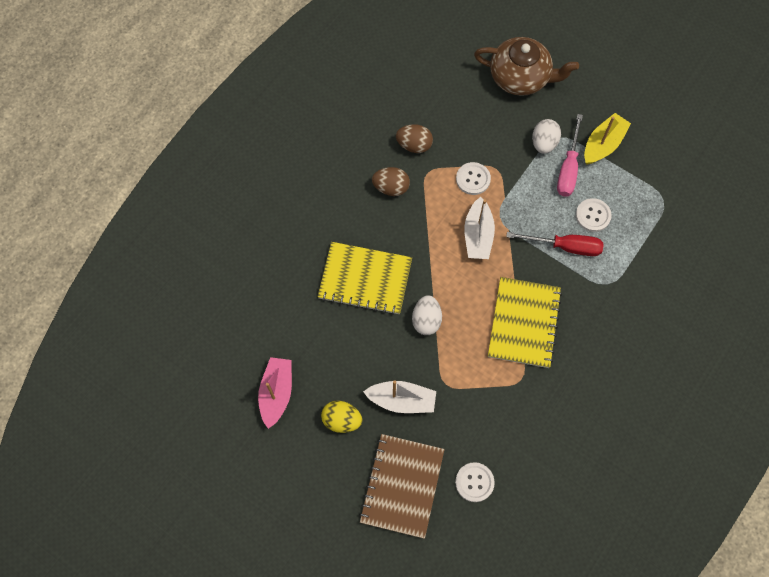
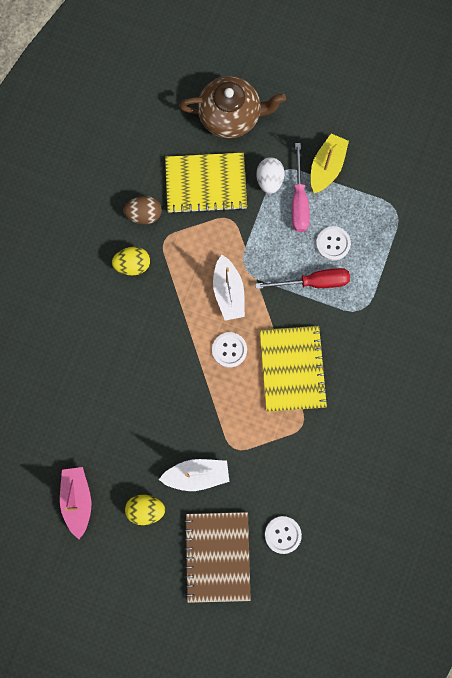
camera: 15 degrees left, 10 degrees up
yellow notebook [318,242,412,315] -> yellow notebook moved to [165,153,247,214]
brown egg [372,167,410,196] -> yellow egg [112,247,150,275]
white egg [412,295,442,335] -> none
white button [456,162,491,195] -> white button moved to [212,332,247,368]

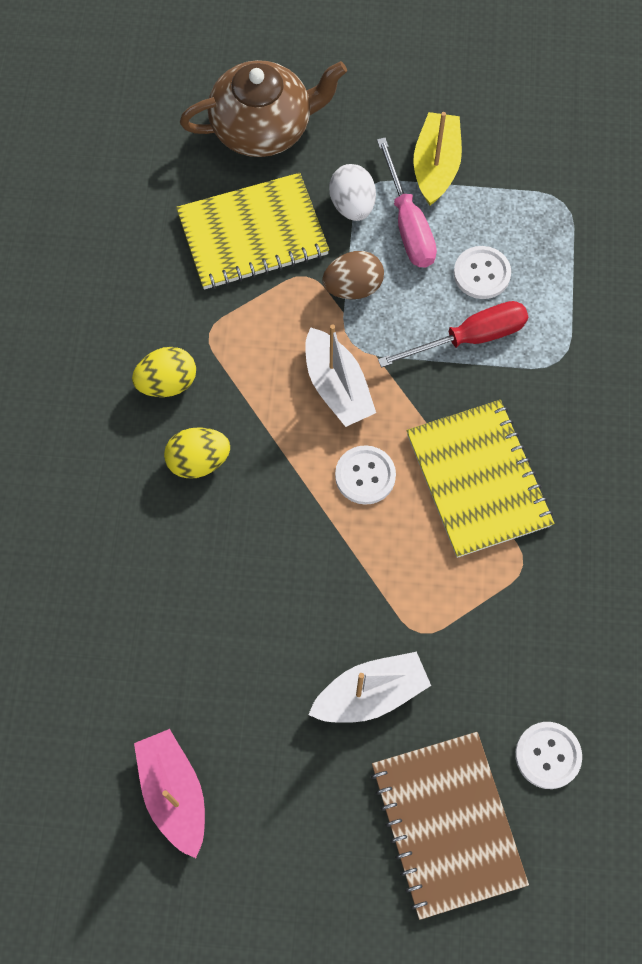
camera: 15 degrees left, 10 degrees down
brown egg [123,196,162,224] -> brown egg moved to [322,251,384,299]
yellow egg [125,495,165,525] -> yellow egg moved to [164,427,230,479]

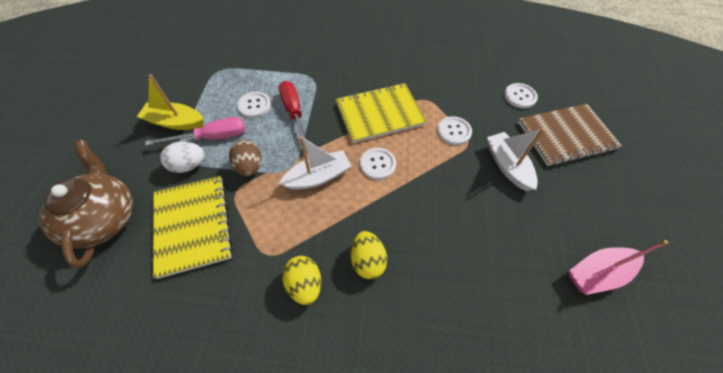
camera: 90 degrees left, 10 degrees down
none -> white button [437,116,472,145]

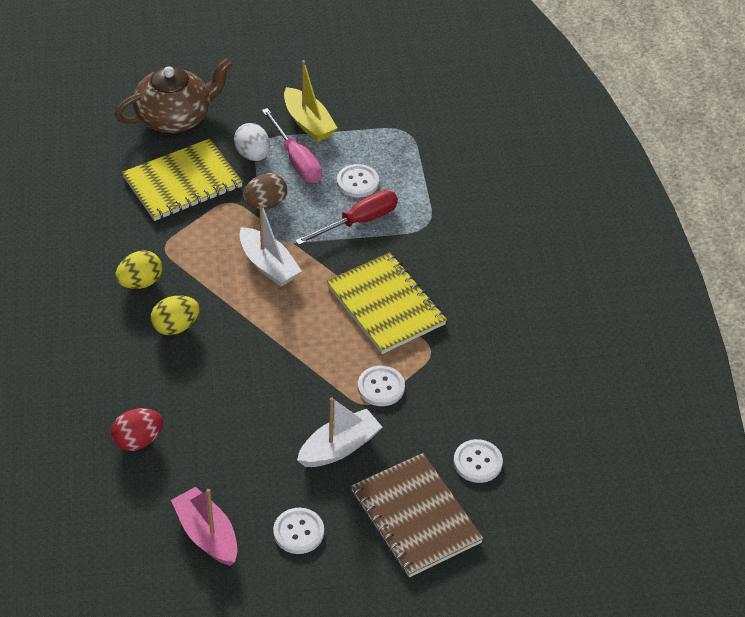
camera: 75 degrees right, 10 degrees down
yellow boat [137,74,203,130] -> yellow boat turned 150 degrees clockwise [284,60,337,142]
white button [360,148,396,180] -> white button moved to [273,508,324,554]
none -> red egg [111,408,163,451]

